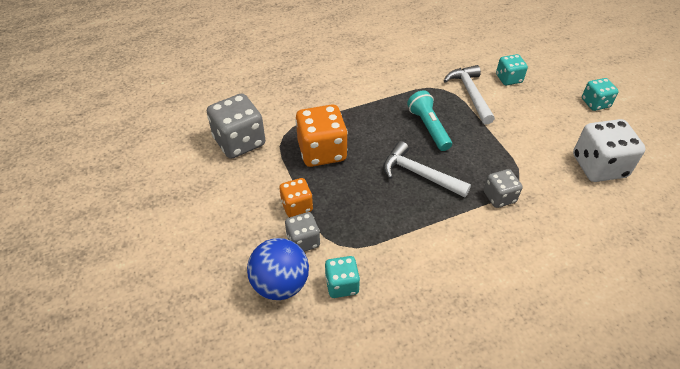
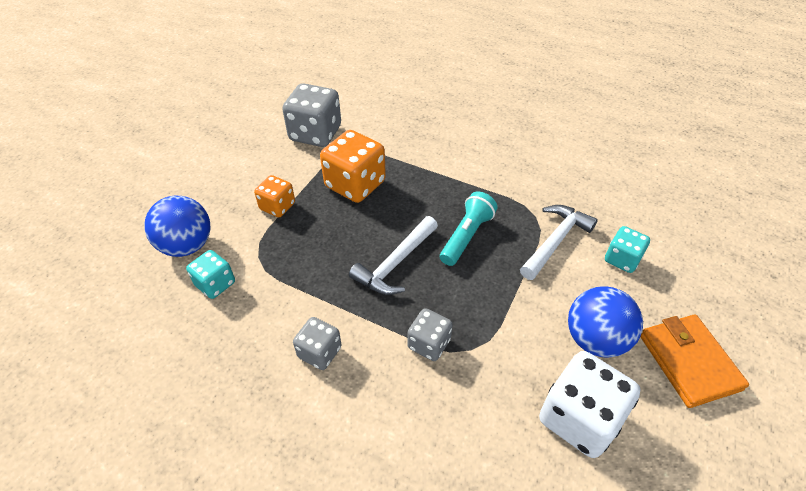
camera: 50 degrees right, 0 degrees up
grey dice [285,212,320,252] -> grey dice moved to [293,317,342,370]
white hammer [383,141,471,198] -> white hammer turned 135 degrees counterclockwise [349,216,438,295]
turquoise dice [582,78,619,111] -> orange wallet [641,314,749,408]
none -> blue ball [568,286,643,358]

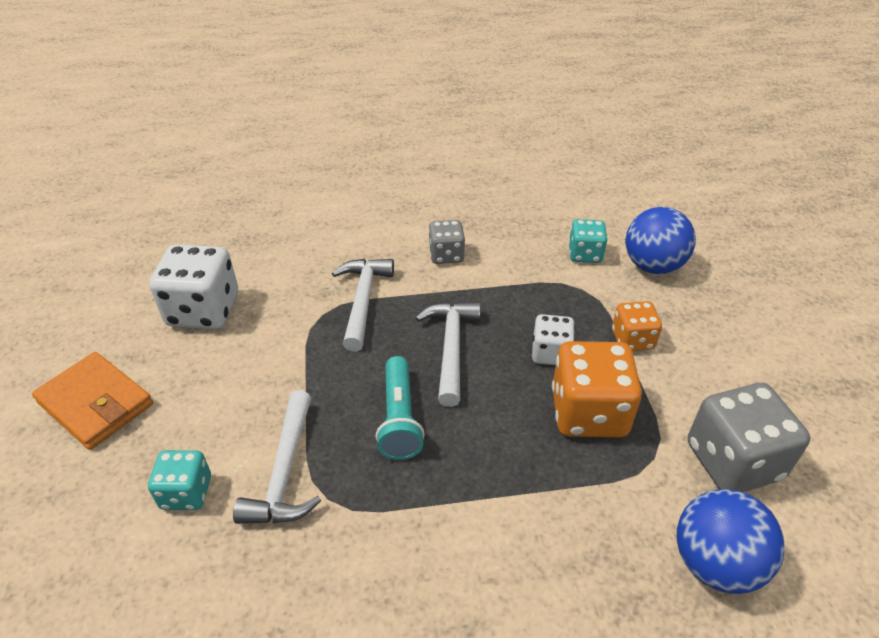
camera: 145 degrees right, 5 degrees down
grey dice [407,308,453,361] -> white hammer [332,259,394,352]
blue ball [568,286,643,358] -> blue ball moved to [677,489,785,594]
none -> white dice [532,314,575,365]

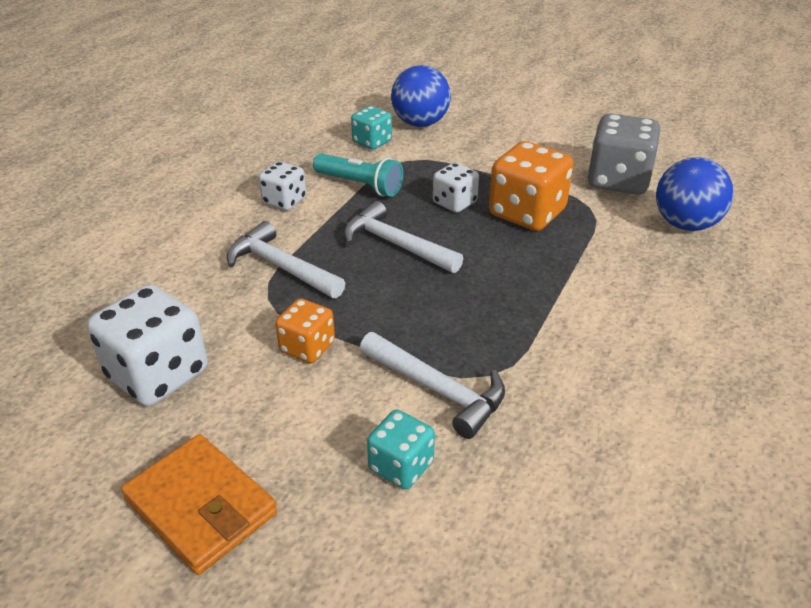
camera: 55 degrees left, 5 degrees down
orange wallet [32,352,153,450] -> orange wallet turned 60 degrees clockwise [121,434,277,575]
turquoise flashlight [376,356,425,460] -> turquoise flashlight moved to [313,153,403,197]
grey dice [429,220,465,264] -> white dice [259,161,306,210]
orange dice [612,301,662,351] -> orange dice moved to [275,298,335,363]

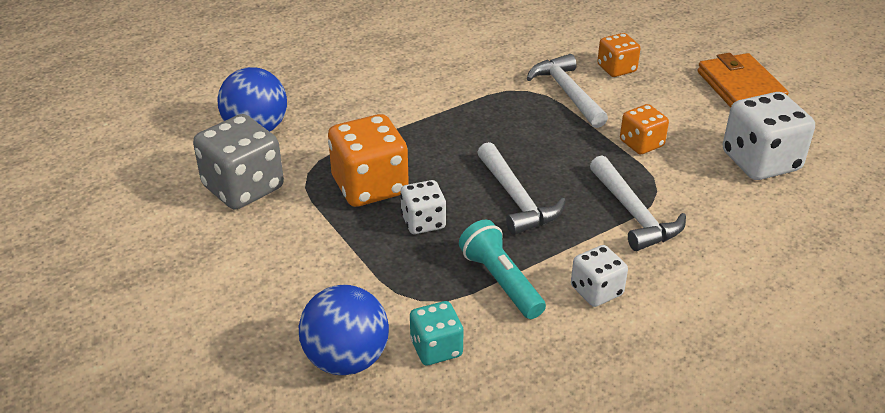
camera: 150 degrees left, 0 degrees up
turquoise dice [367,410,435,489] -> orange dice [597,33,641,77]

